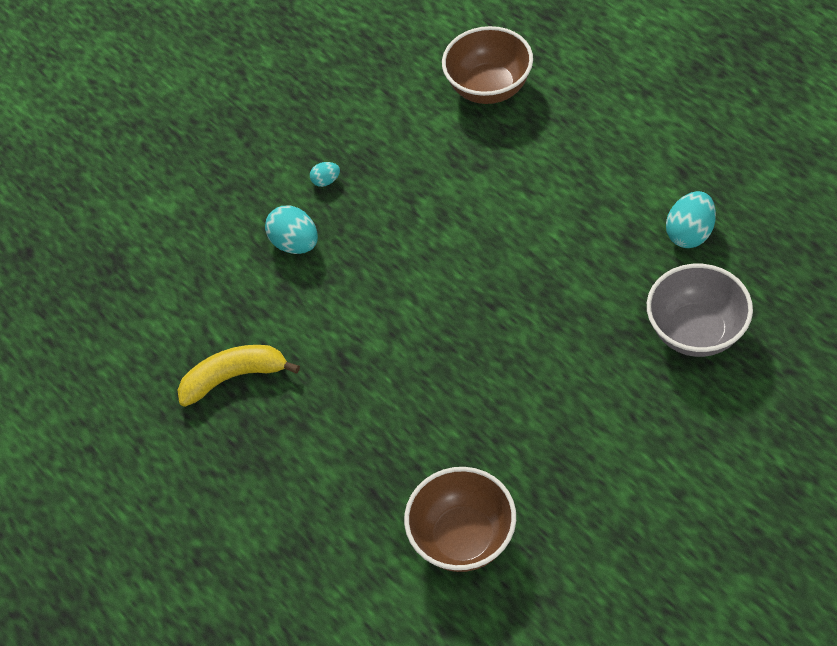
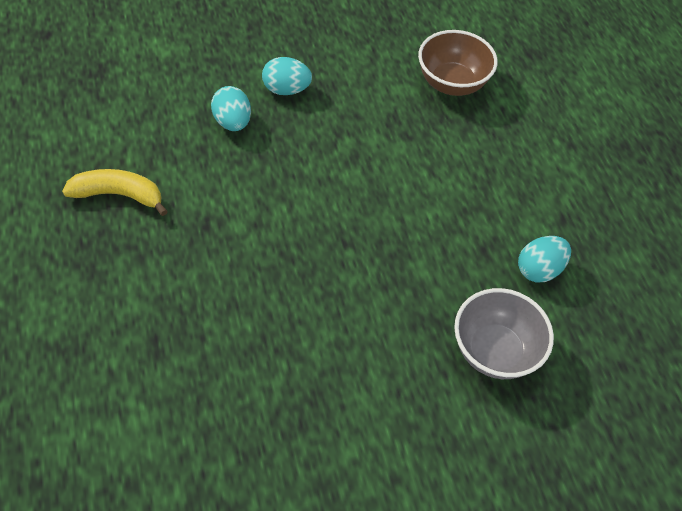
camera: 15 degrees right, 0 degrees up
turquoise egg [310,162,340,187] -> turquoise egg [262,57,312,95], size x1.87
brown bowl [404,467,516,572] -> none

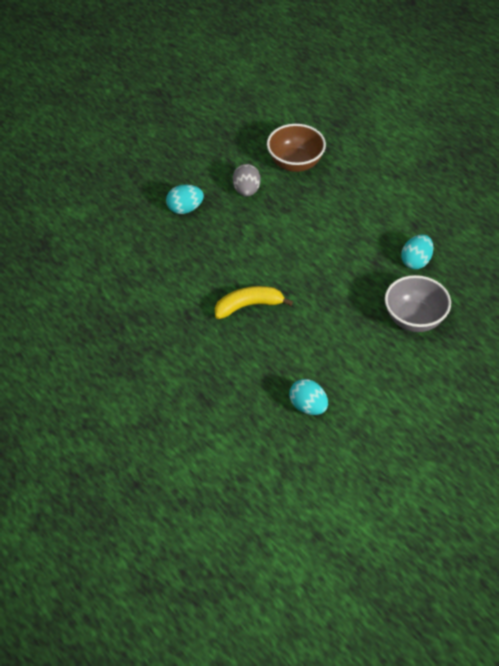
camera: 20 degrees left, 5 degrees down
yellow banana [62,169,168,216] -> yellow banana moved to [215,286,293,319]
turquoise egg [211,86,251,131] -> turquoise egg moved to [289,379,328,415]
none -> grey egg [233,164,261,196]

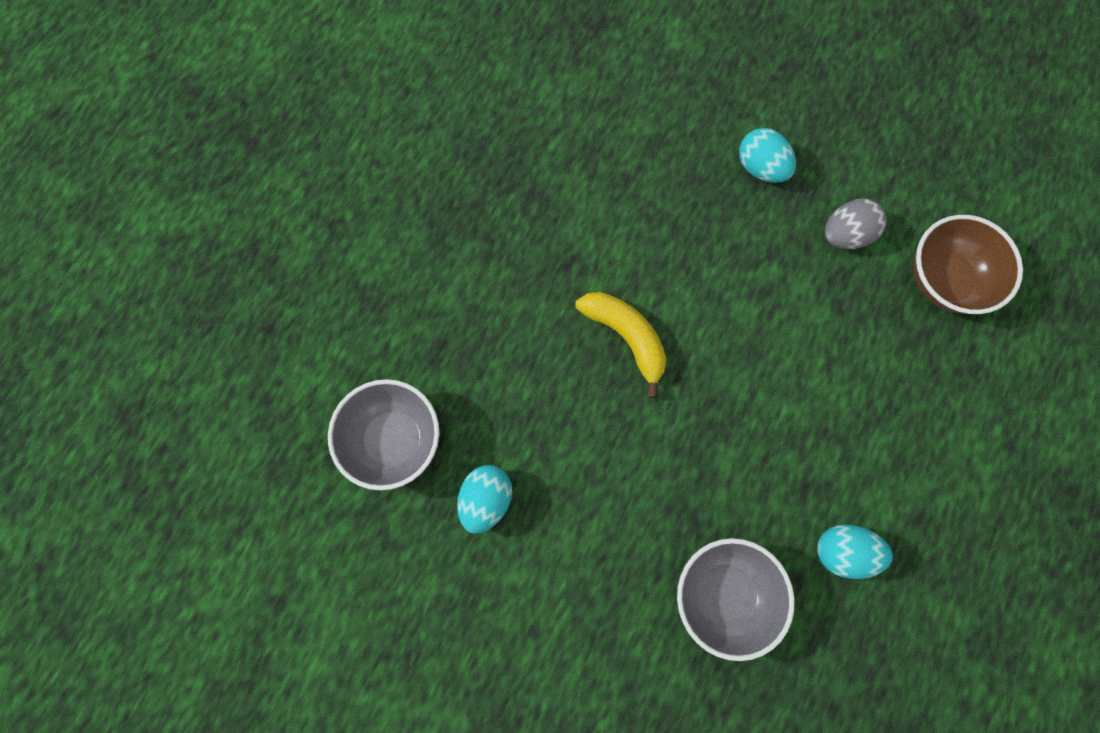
camera: 65 degrees right, 25 degrees up
none -> grey bowl [328,379,439,490]

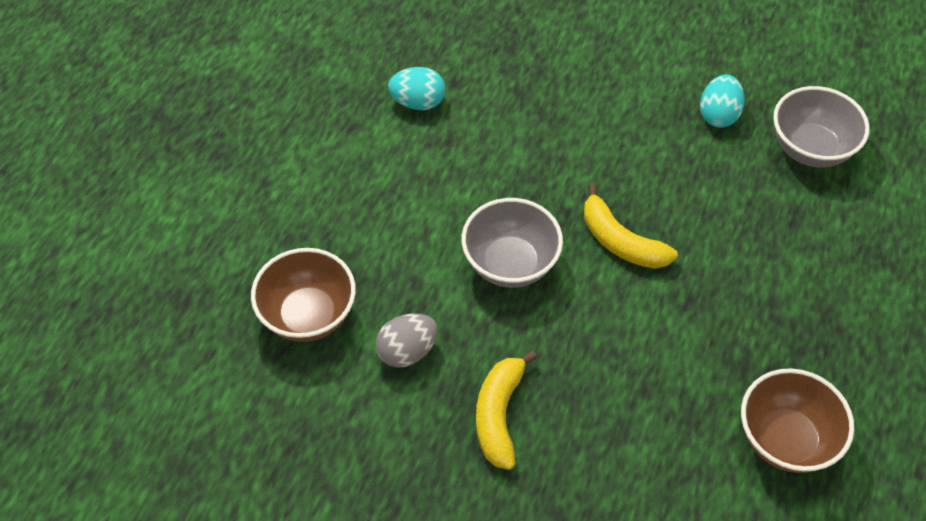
camera: 175 degrees right, 20 degrees down
grey bowl [677,538,794,661] -> grey bowl moved to [462,198,563,288]
turquoise egg [739,128,796,183] -> yellow banana [476,351,537,470]
none -> brown bowl [741,368,854,473]

